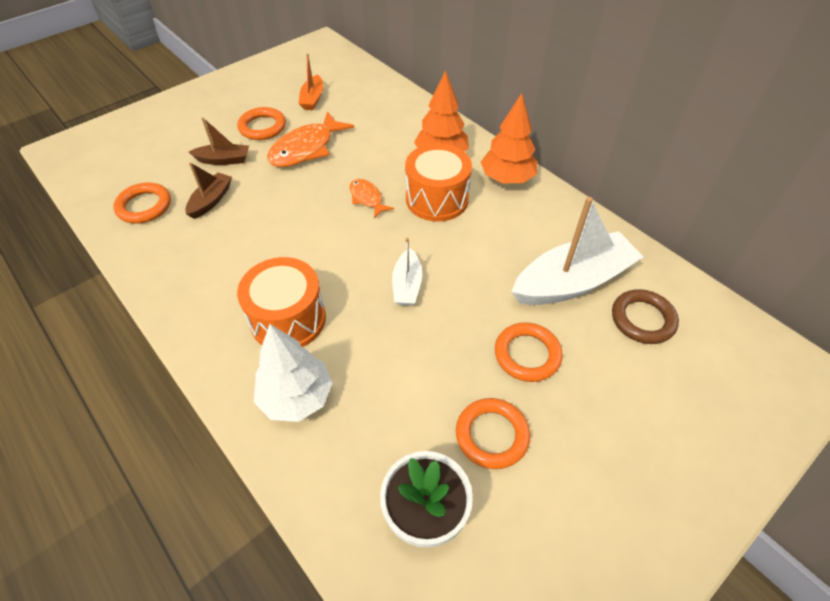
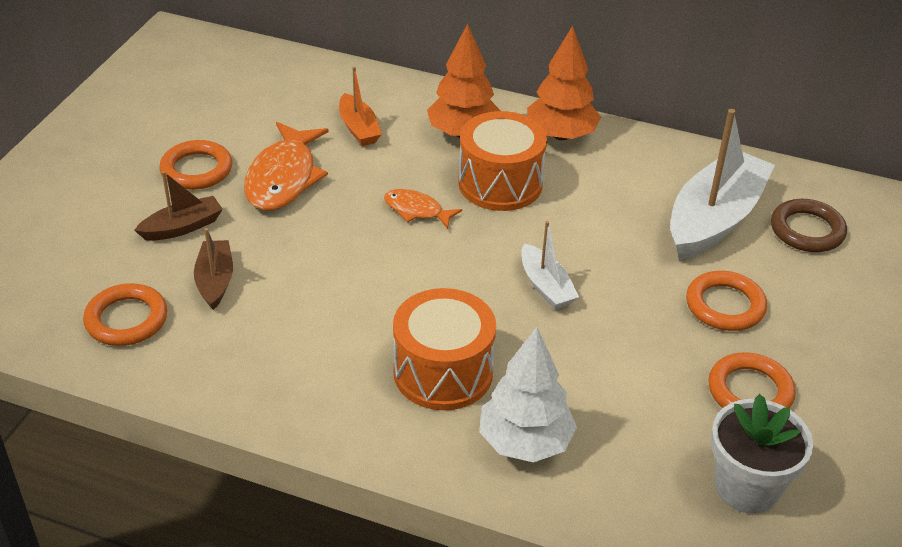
camera: 30 degrees left, 10 degrees down
orange boat [299,53,323,110] -> orange boat moved to [339,67,382,146]

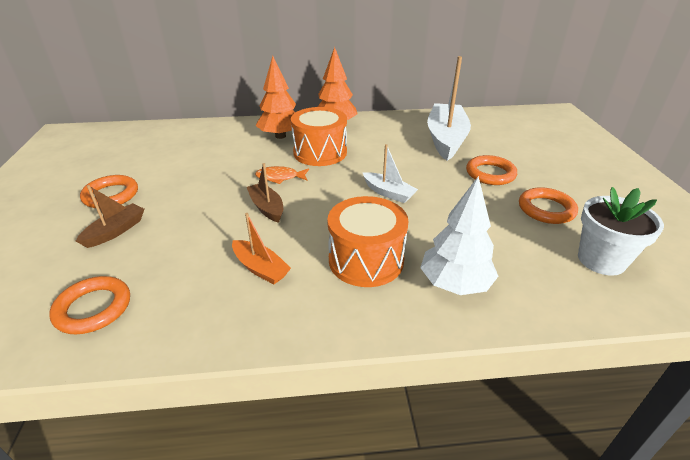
camera: 25 degrees left, 5 degrees down
brown boat [194,228,233,310] -> brown boat moved to [247,163,283,223]
orange fish [244,122,329,211] -> none
orange boat [339,67,382,146] -> orange boat moved to [232,213,291,284]
brown ring [771,199,847,252] -> none

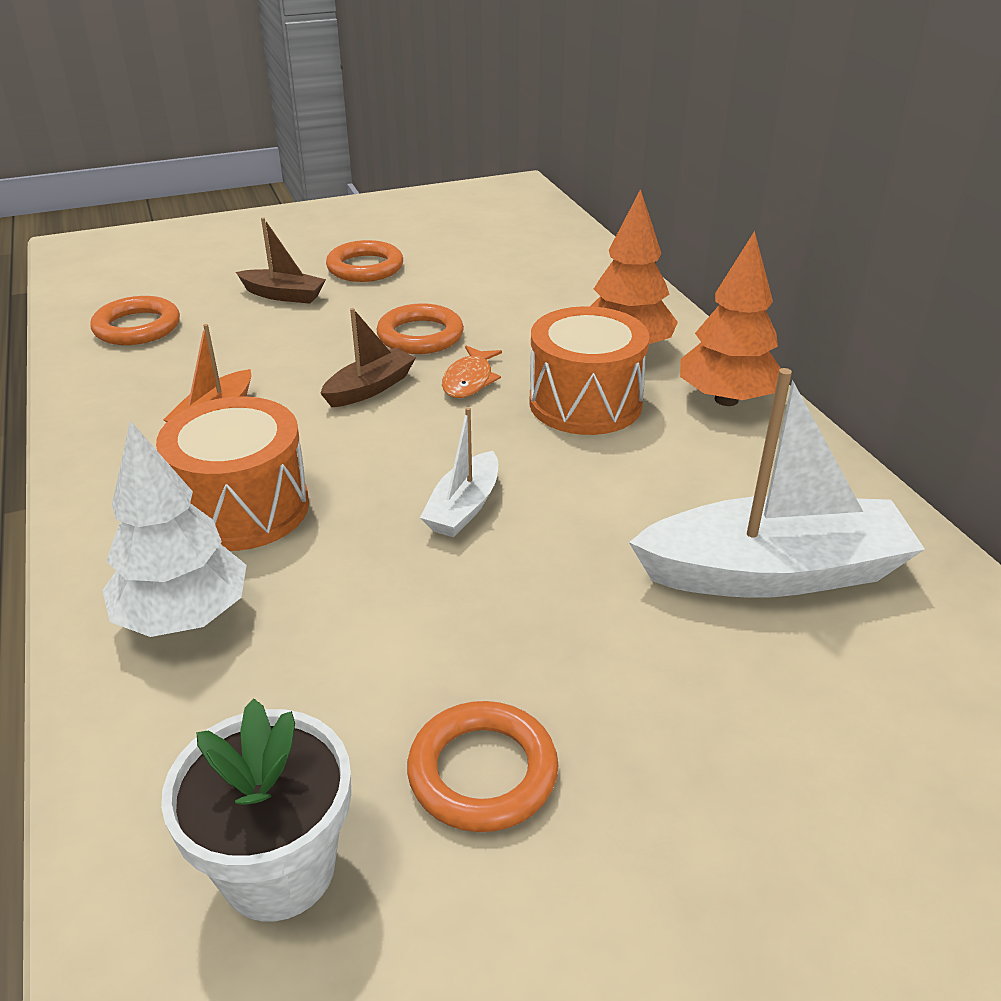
camera: 75 degrees right, 0 degrees up
orange fish [255,166,309,184] -> orange fish turned 150 degrees counterclockwise [442,346,502,398]
orange ring [466,155,517,185] -> orange ring moved to [376,303,464,354]

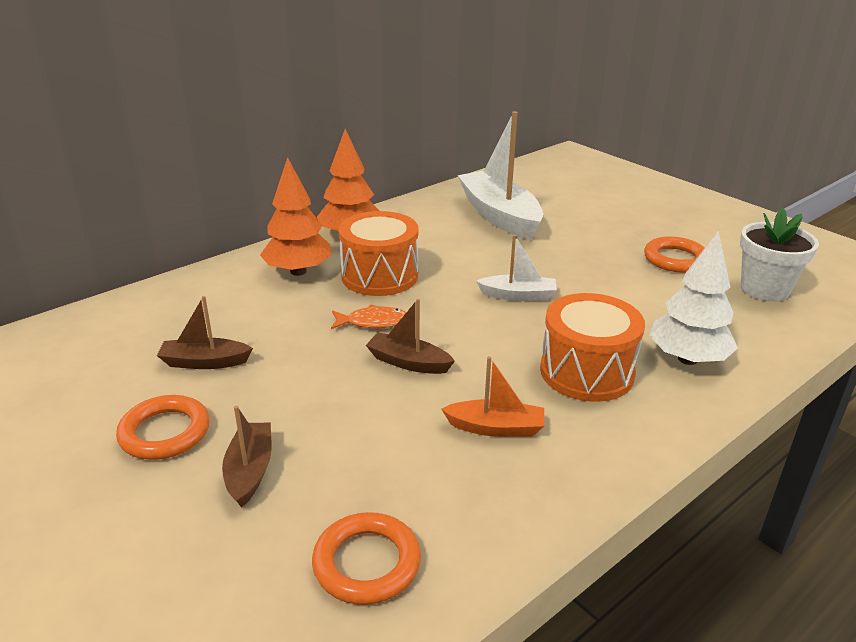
camera: 110 degrees left, 5 degrees down
orange ring [376,303,464,354] -> none
none -> brown boat [157,296,253,369]

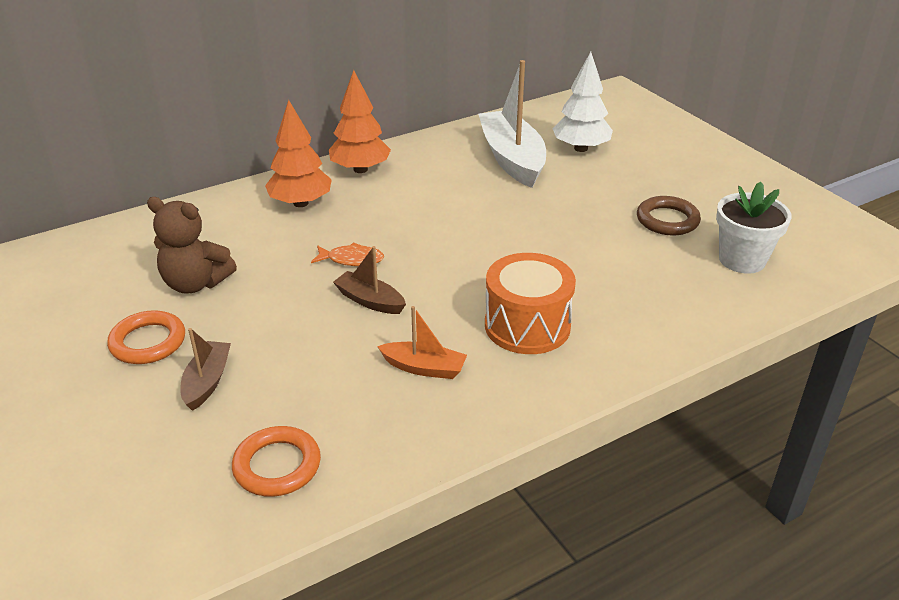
camera: 10 degrees right, 5 degrees up
brown boat [157,296,253,369] -> brown teddy bear [147,197,237,294]
orange drum [339,211,418,296] -> none
white boat [476,235,557,301] -> none
orange ring [644,236,704,273] -> brown ring [637,196,701,235]
white tree [649,231,738,365] -> white tree moved to [552,52,613,152]

